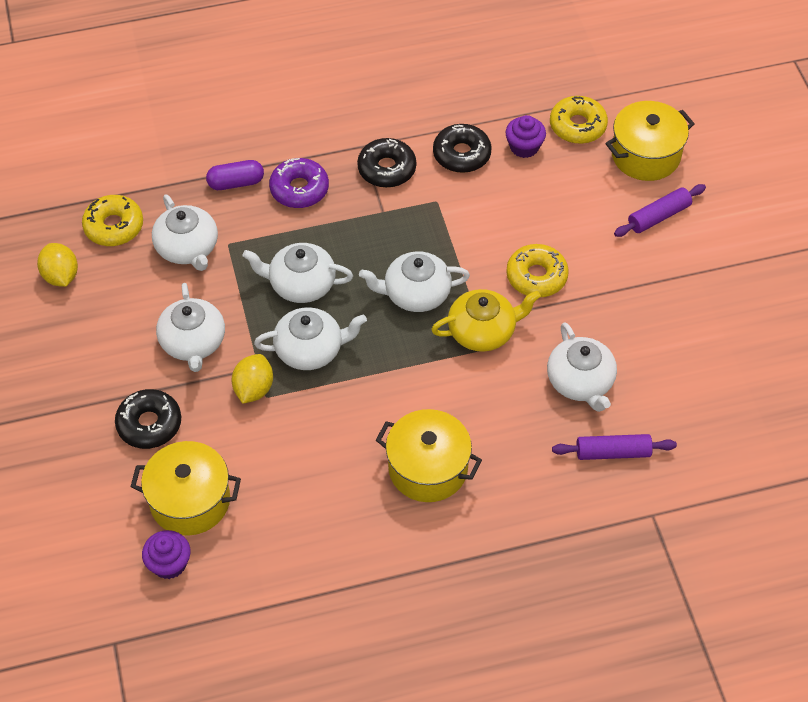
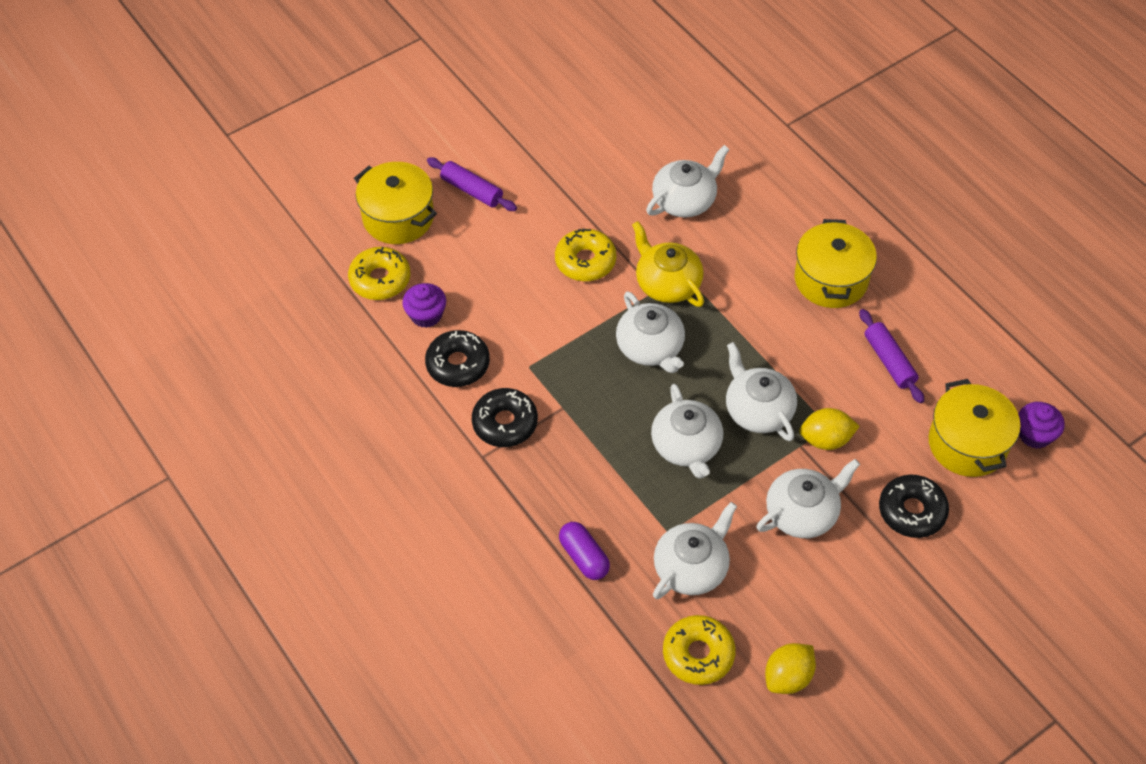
camera: 110 degrees left, 0 degrees up
purple donut [269,158,329,208] -> none
purple rolling pin [552,434,677,460] -> purple rolling pin moved to [859,309,924,403]

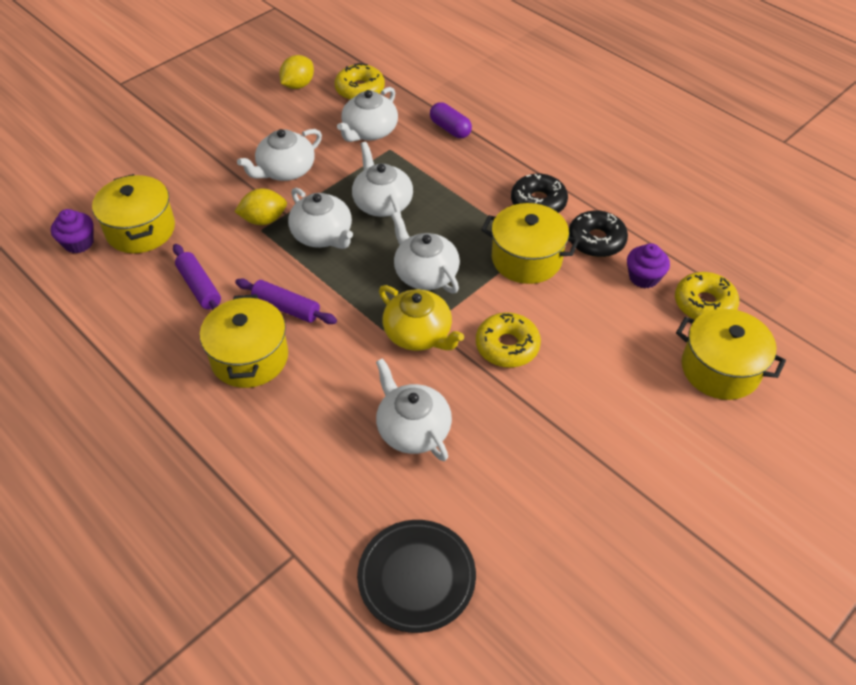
camera: 170 degrees right, 5 degrees down
purple rolling pin [427,157,517,211] -> purple rolling pin moved to [235,278,337,324]
white teapot [646,145,730,218] -> white teapot turned 105 degrees clockwise [376,358,452,461]
black donut [879,475,949,538] -> none
none -> black plate [357,520,476,633]
none -> yellow pot [481,203,579,284]

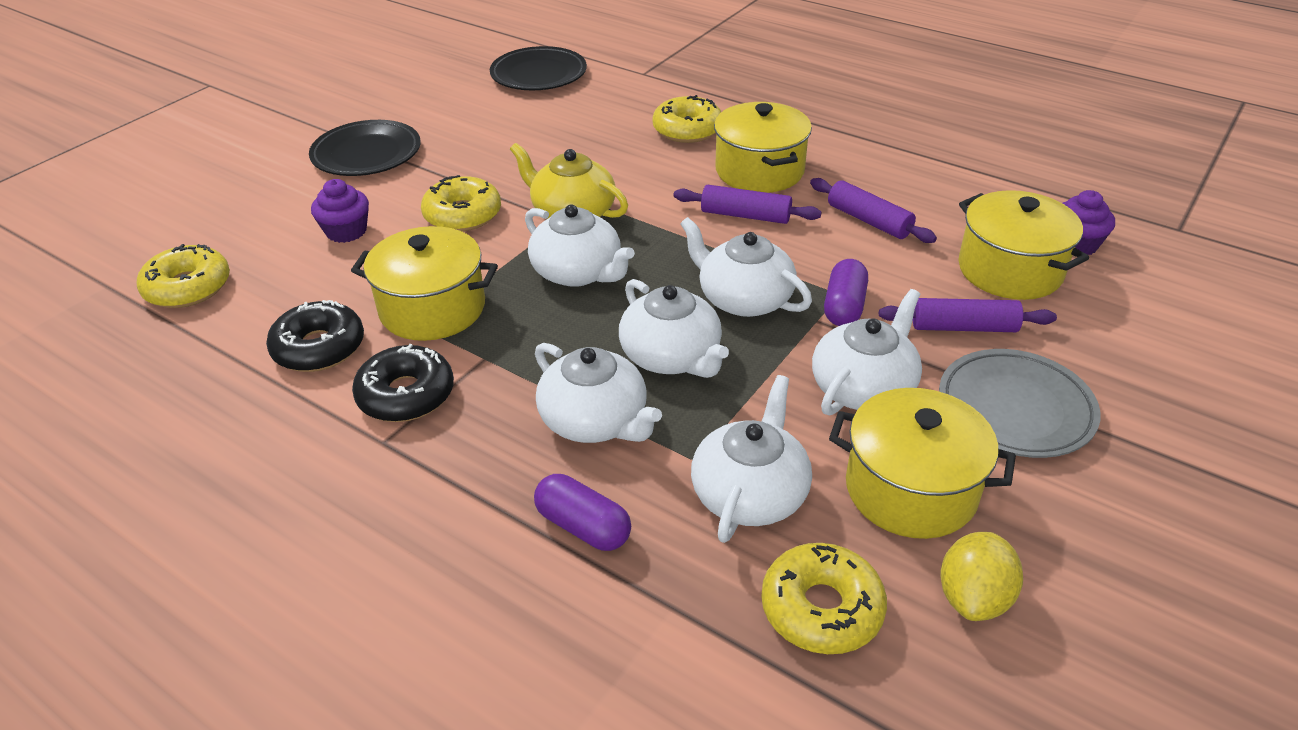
camera: 170 degrees right, 10 degrees down
yellow lemon [234,189,287,225] -> purple capsule [824,259,868,326]
white teapot [376,358,452,461] -> white teapot moved to [535,343,662,443]
purple cupcake [627,243,670,288] -> purple cupcake moved to [311,179,369,243]
yellow pot [676,309,786,400] -> yellow pot moved to [829,388,1016,539]
none -> black plate [309,120,421,176]
none -> yellow donut [652,95,721,143]
none -> purple rolling pin [879,298,1057,332]
none -> grey plate [939,349,1101,458]

